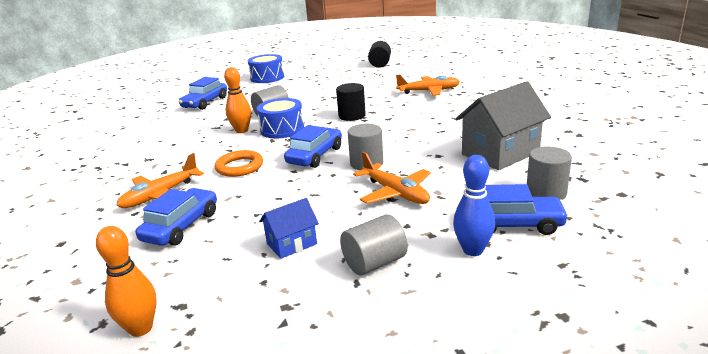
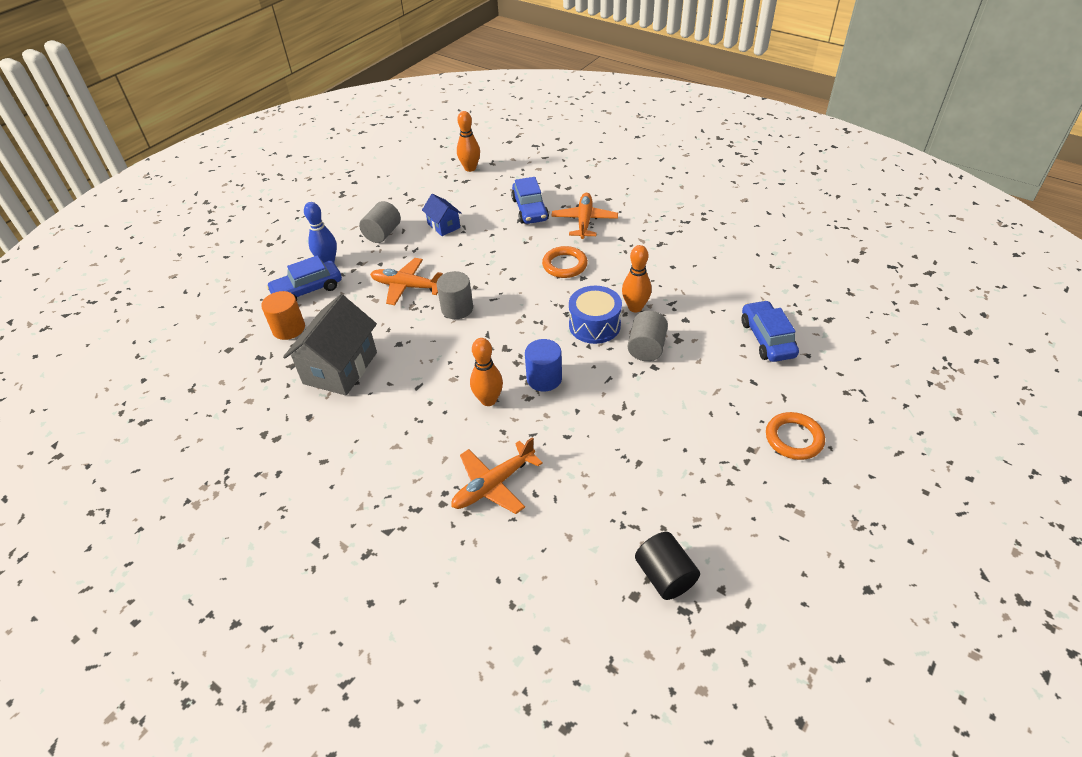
camera: 145 degrees right, 20 degrees up
blue drum [248,54,284,83] -> orange ring [766,412,825,460]
blue house [259,198,319,259] -> blue house turned 60 degrees counterclockwise [422,194,462,236]
blue car [284,125,342,168] -> none
black cylinder [336,83,366,121] -> blue cylinder [525,339,562,392]
grey cylinder [527,147,572,200] -> orange cylinder [261,291,305,340]
none -> orange bowling pin [470,338,503,406]

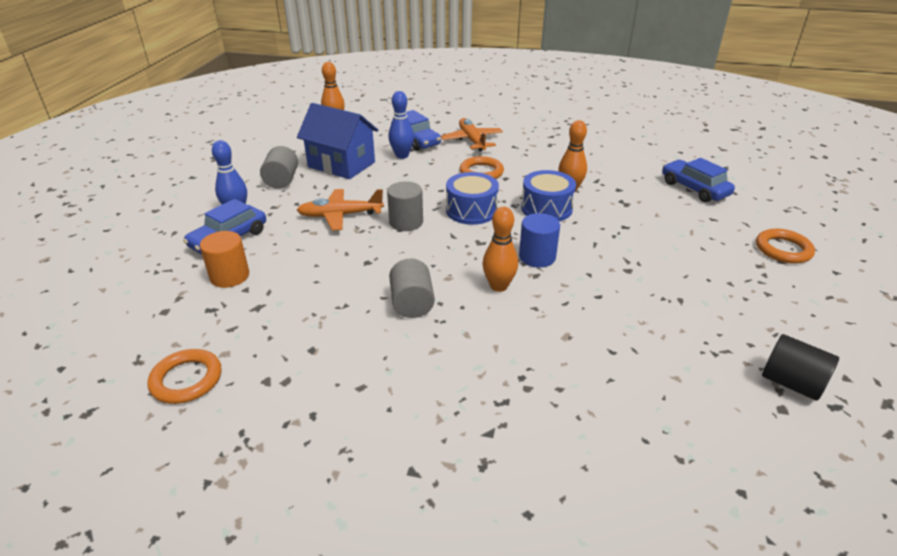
camera: 25 degrees left, 10 degrees down
grey house [283,294,377,396] -> none
blue house [422,194,462,236] -> blue house [297,103,378,179], size x1.89
orange plane [451,437,543,514] -> none
grey cylinder [628,311,668,361] -> grey cylinder moved to [389,259,435,318]
none -> orange ring [148,349,222,404]
none -> blue bowling pin [388,91,414,159]
none -> blue drum [446,172,499,225]

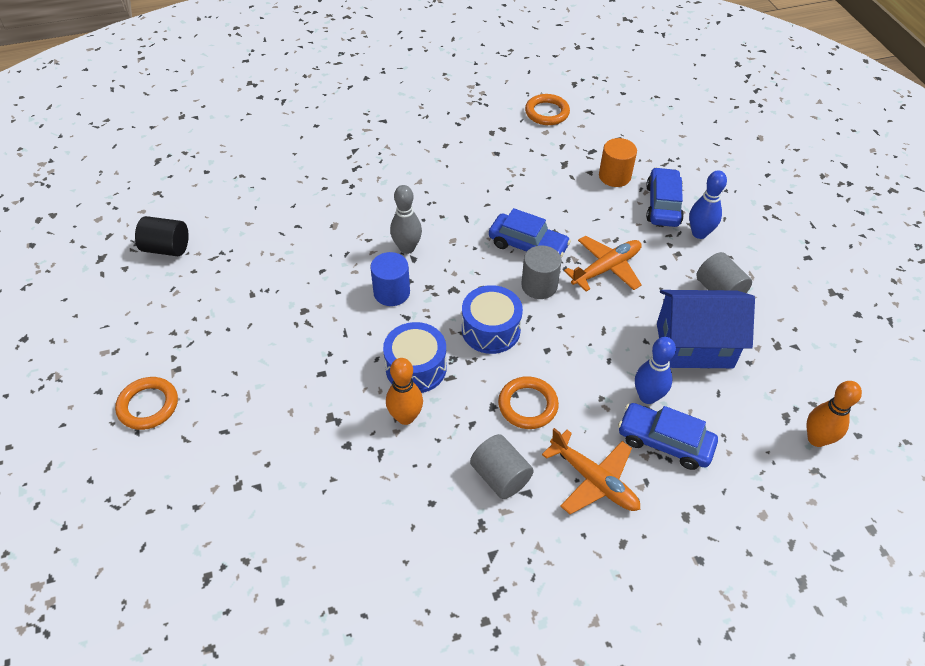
camera: 150 degrees right, 15 degrees up
grey cylinder [389,259,435,318] -> grey cylinder moved to [470,434,534,499]
orange bowling pin [482,207,518,292] -> grey bowling pin [390,185,422,254]
blue car [662,158,735,202] -> blue car moved to [489,208,571,258]

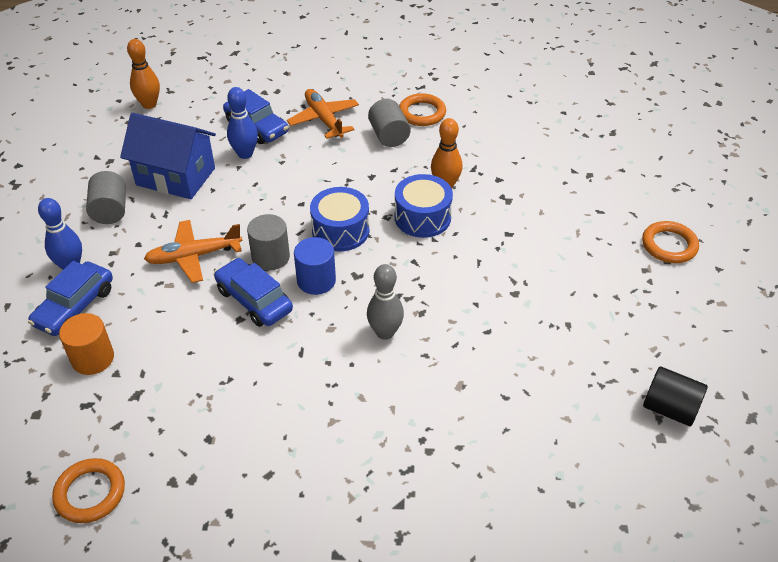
camera: 160 degrees left, 5 degrees down
blue cylinder [370,252,410,306] -> blue cylinder moved to [294,237,336,295]
orange ring [498,376,559,429] -> orange ring moved to [399,93,446,126]

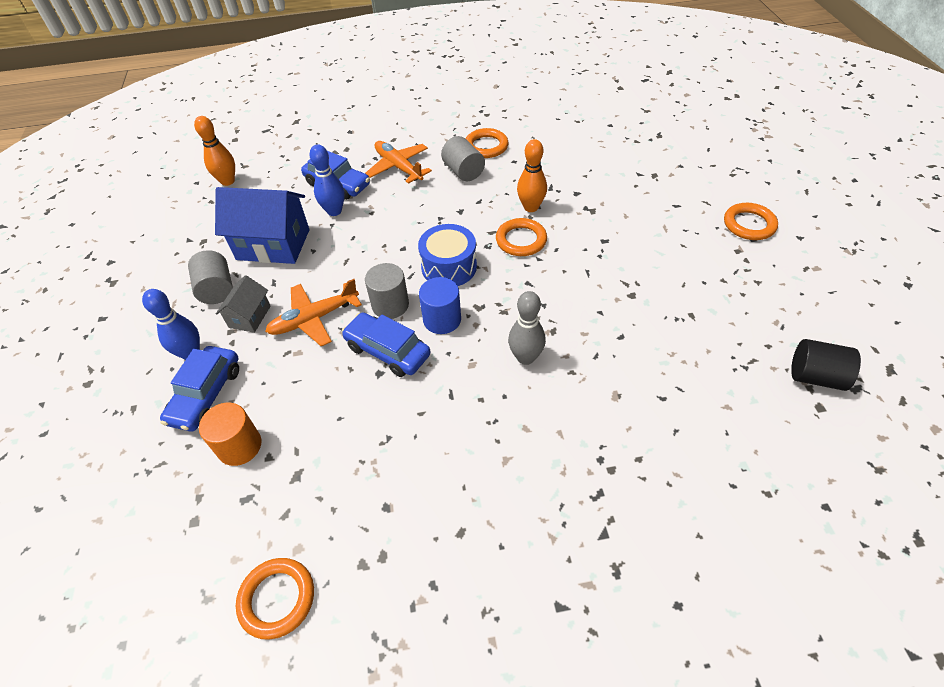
camera: 10 degrees left, 5 degrees up
blue drum [395,174,453,238] -> orange ring [496,218,547,256]
none -> grey house [216,275,271,333]

